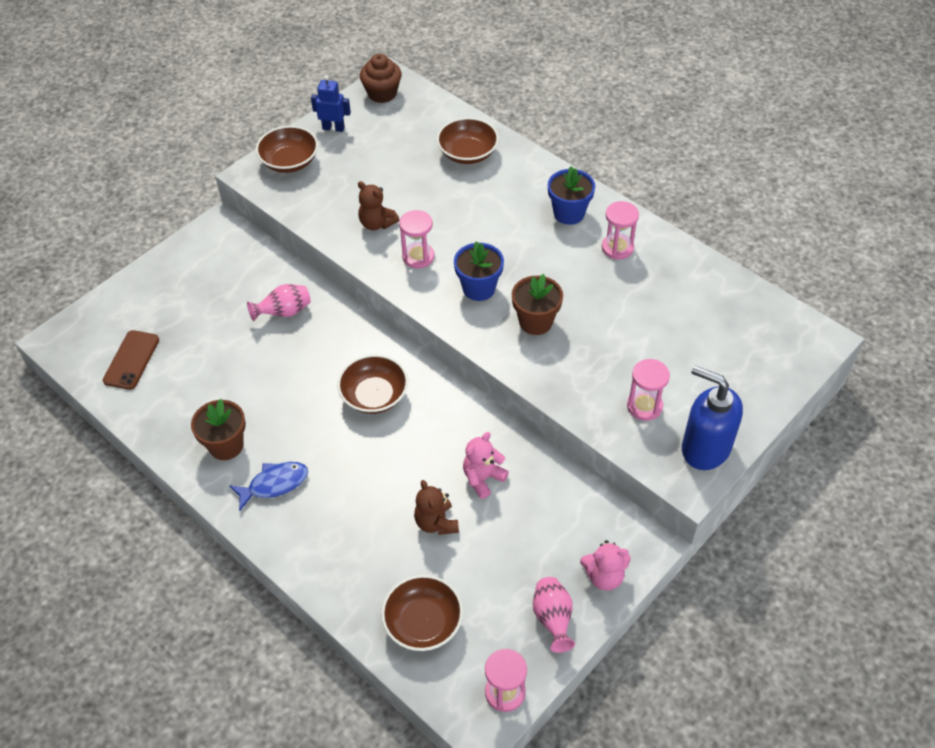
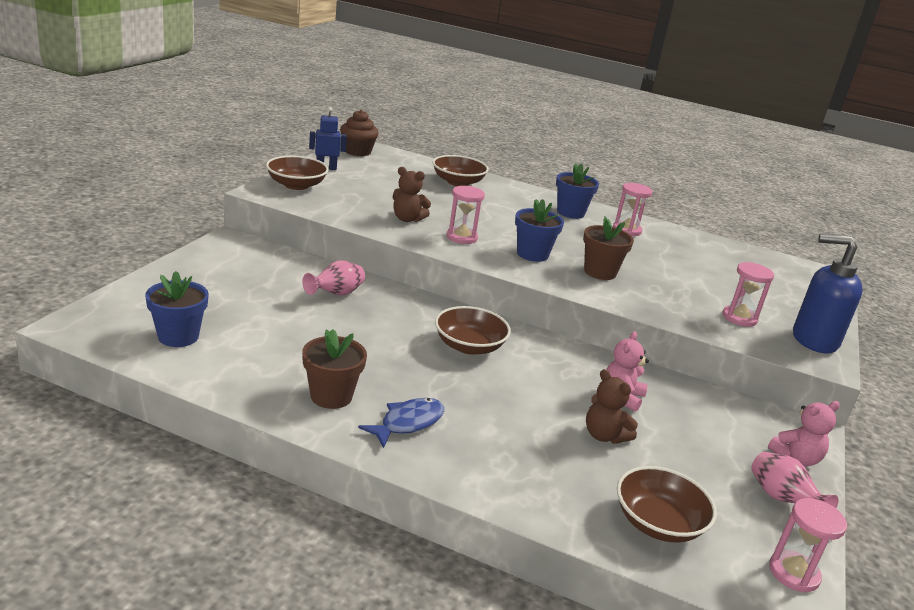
camera: 25 degrees left, 25 degrees down
brown phone [103,330,159,390] -> blue flower pot [145,271,209,347]

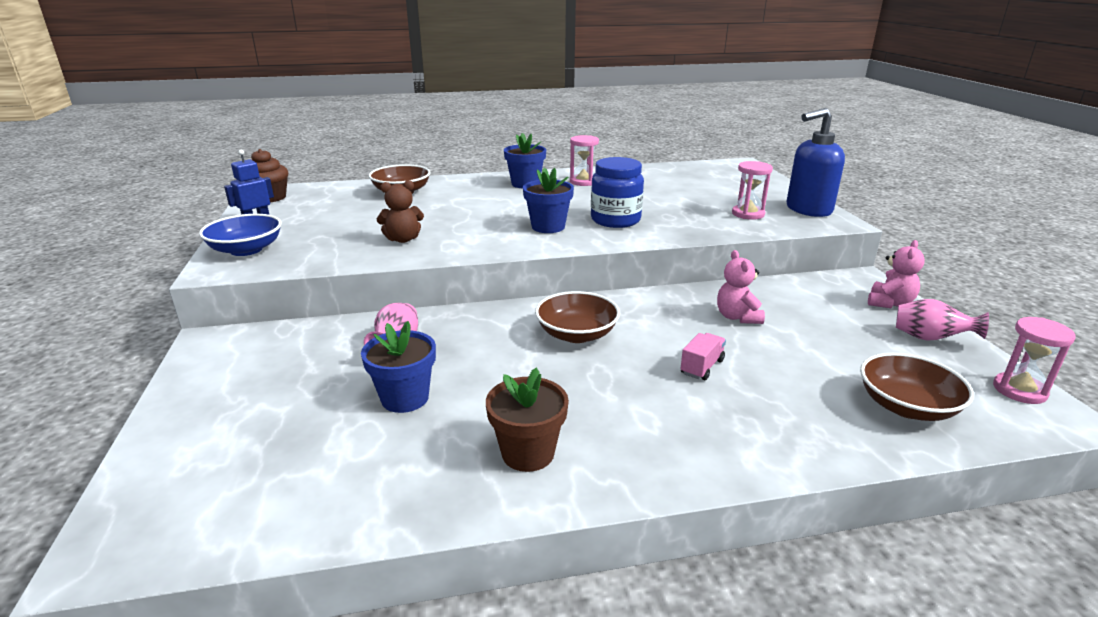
camera: 30 degrees left, 0 degrees up
blue flower pot [145,271,209,347] -> blue flower pot moved to [361,321,436,413]
brown bowl [266,156,329,190] -> blue bowl [199,214,282,256]
blue fish [358,398,444,448] -> none
pink hourglass [446,186,485,244] -> none
brown flower pot [583,217,634,280] -> blue jar [591,157,644,228]
brown teddy bear [586,369,638,444] -> none
none -> pink truck [680,333,726,380]

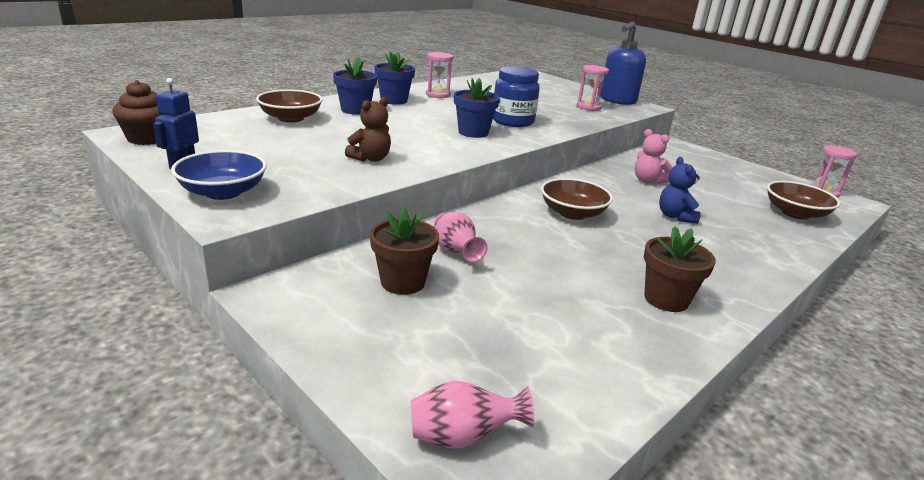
camera: 35 degrees left, 0 degrees up
blue flower pot [361,321,436,413] -> blue flower pot moved to [333,58,377,115]
pink truck [680,333,726,380] -> blue teddy bear [659,157,701,224]
pink teddy bear [868,240,925,308] -> none
pink vase [896,299,989,341] -> pink vase moved to [411,381,534,449]
none -> brown flower pot [370,207,439,295]

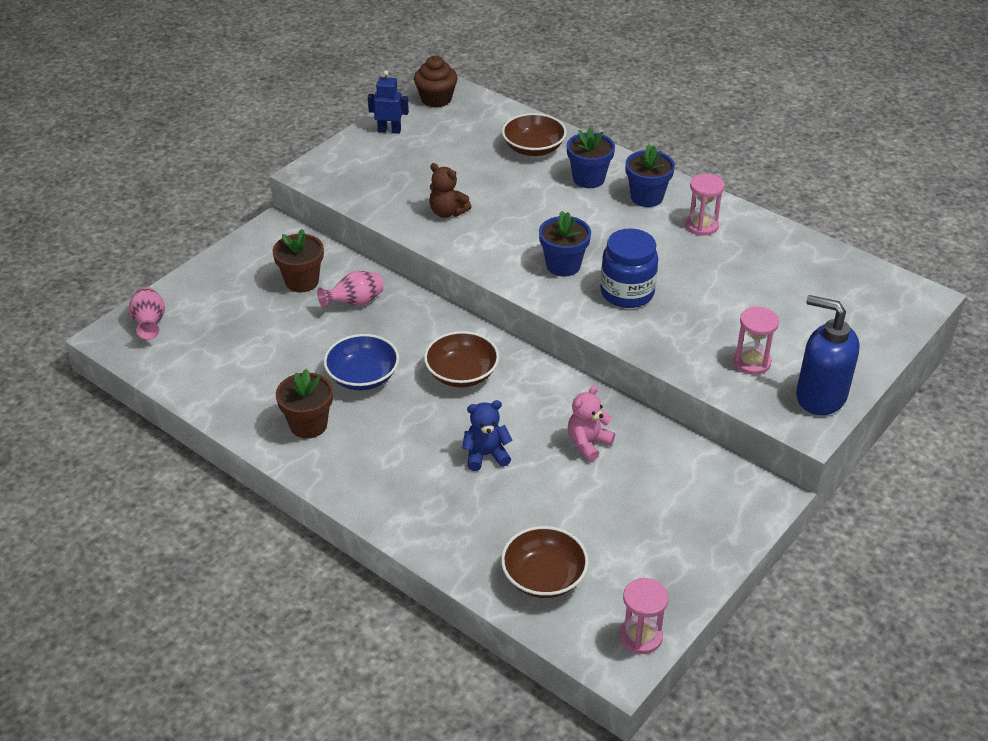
camera: 85 degrees right, 15 degrees up
blue bowl [171,150,267,200] -> blue bowl moved to [324,334,399,390]

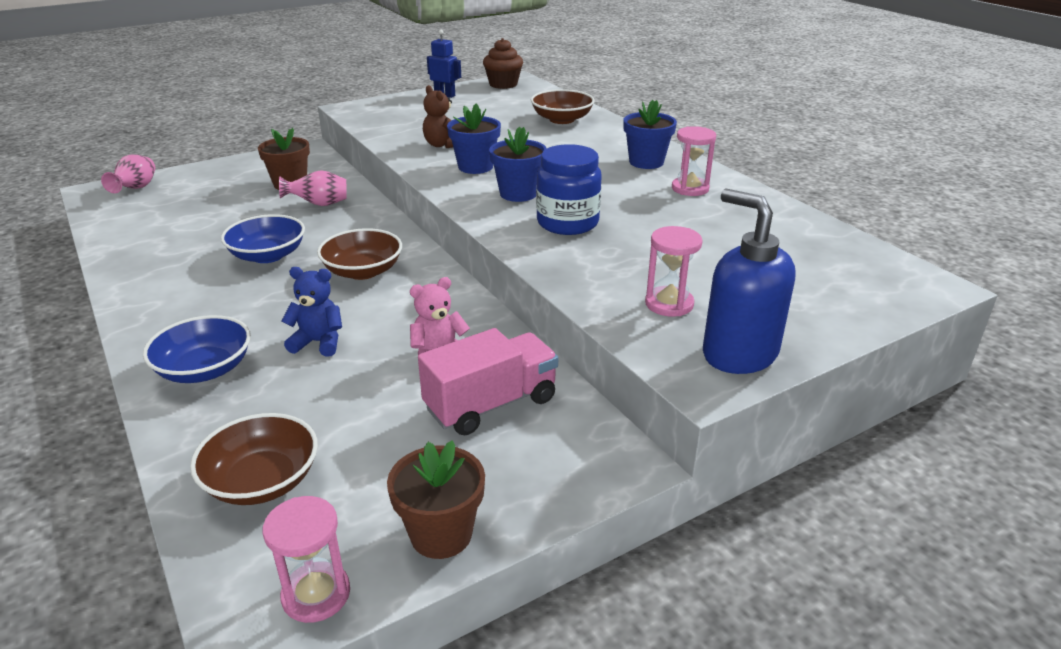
camera: 20 degrees right, 10 degrees down
brown flower pot [276,369,333,439] -> brown flower pot moved to [387,440,485,559]
blue flower pot [567,127,615,188] -> blue flower pot moved to [447,104,501,174]
none -> blue bowl [143,315,251,383]
none -> pink truck [418,328,558,435]

